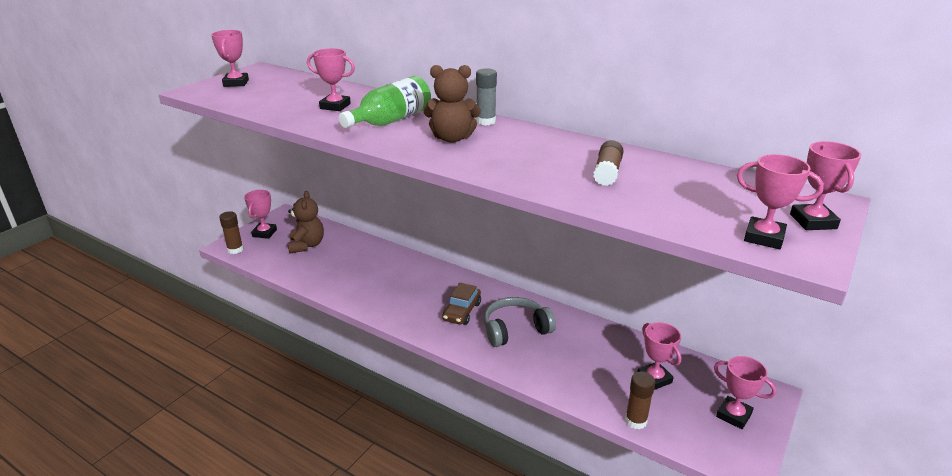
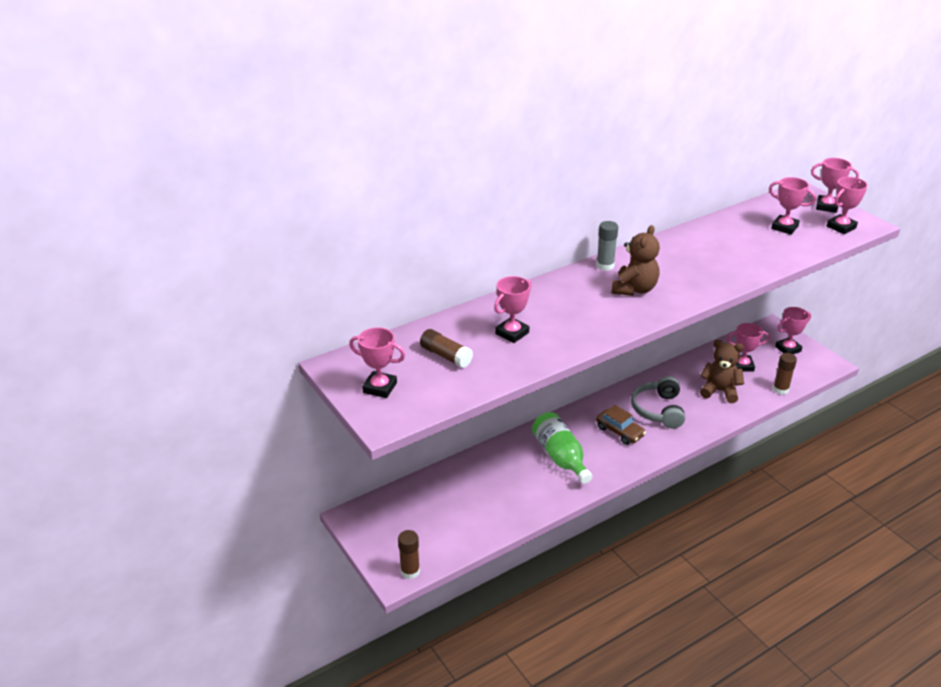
camera: 65 degrees left, 5 degrees up
pink trophy [244,190,277,239] -> pink trophy moved to [769,177,816,235]
brown teddy bear [287,191,324,253] -> brown teddy bear moved to [700,340,744,403]
green bottle [339,76,431,128] -> green bottle moved to [532,412,593,484]
brown glue stick [593,140,623,186] -> brown glue stick moved to [420,329,473,368]

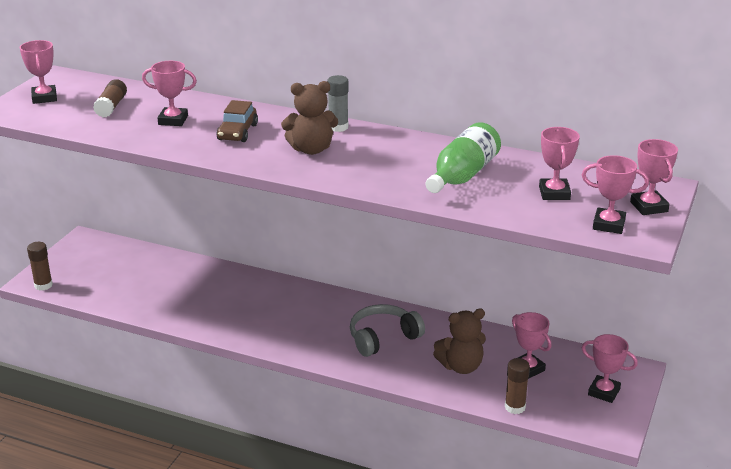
camera: 55 degrees right, 5 degrees down
green bottle [532,412,593,484] -> green bottle moved to [426,122,501,193]
brown car [596,405,646,445] -> brown car moved to [216,100,258,142]
brown teddy bear [700,340,744,403] -> brown teddy bear turned 90 degrees clockwise [433,309,486,374]

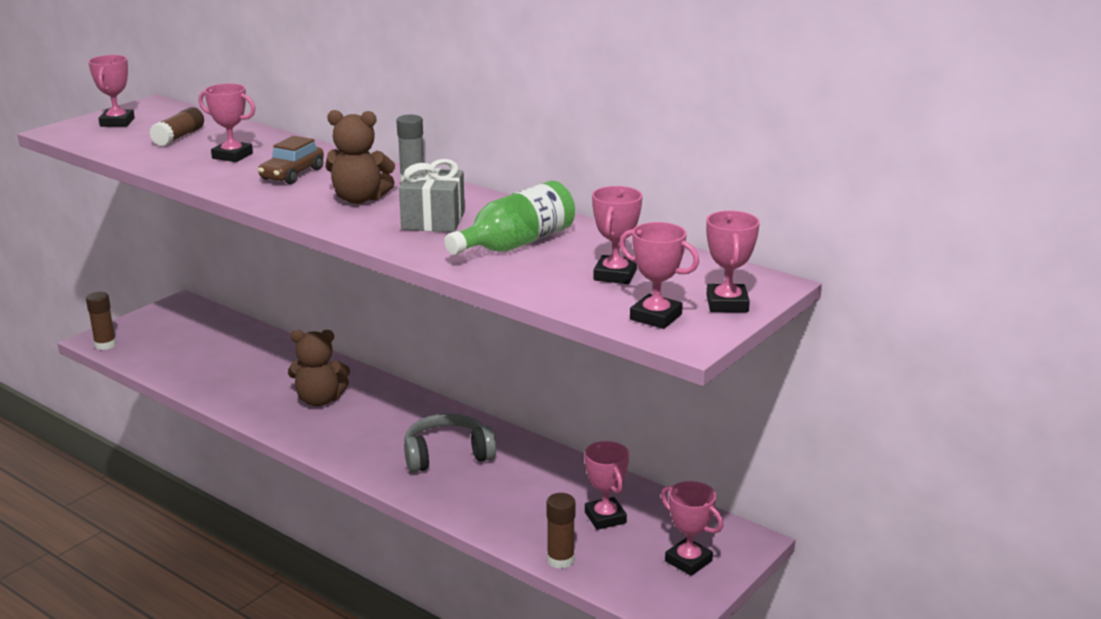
camera: 15 degrees right, 5 degrees down
brown teddy bear [433,309,486,374] -> brown teddy bear moved to [288,330,350,406]
none -> grey gift [399,159,465,232]

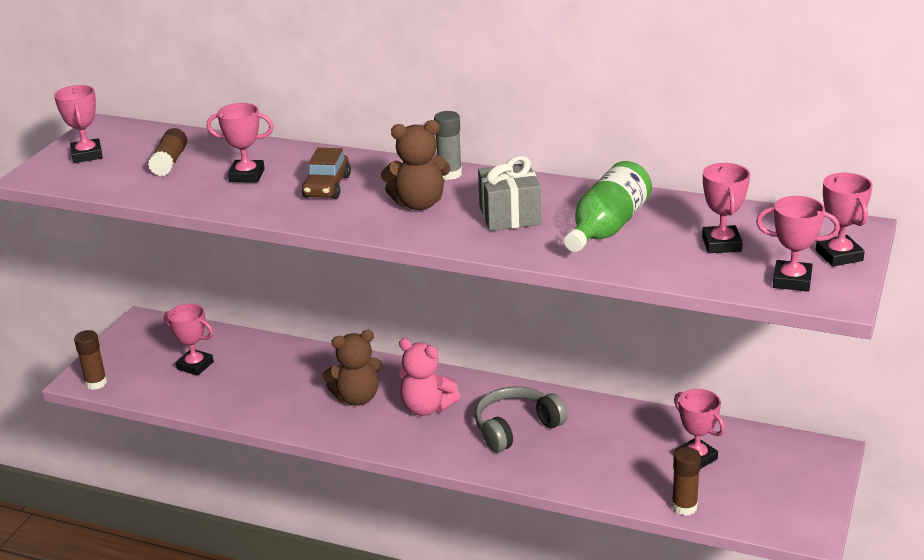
camera: 15 degrees left, 5 degrees up
pink trophy [661,481,723,576] -> pink trophy moved to [164,304,214,376]
none -> pink teddy bear [399,338,461,416]

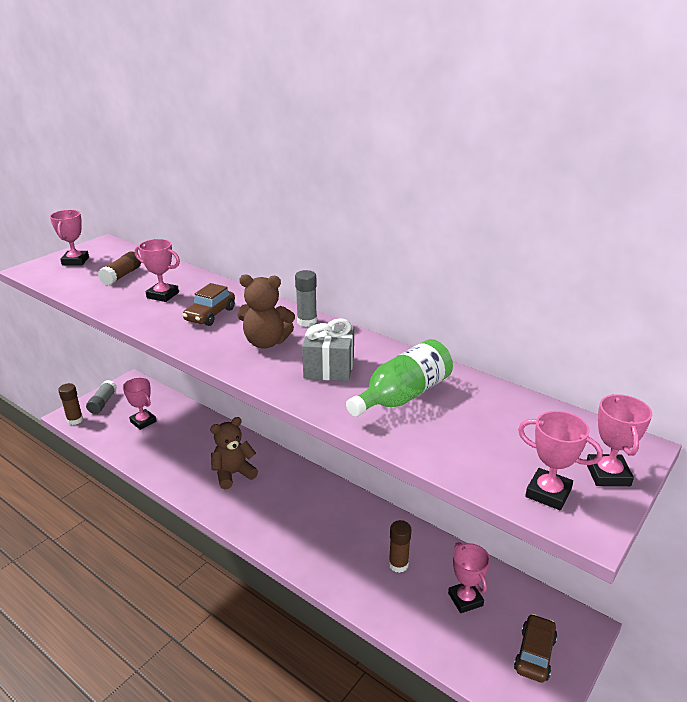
camera: 15 degrees right, 0 degrees up
brown teddy bear [323,330,383,406] -> brown teddy bear turned 150 degrees clockwise [210,417,258,489]
pink teddy bear [399,338,461,416] -> none
grey headphones [475,387,567,453] -> none
brown glue stick [672,447,701,516] -> brown glue stick moved to [389,520,411,573]
pink trophy [702,163,750,253] -> none
none -> grey glue stick [86,380,117,414]
none -> brown car [514,614,557,683]

